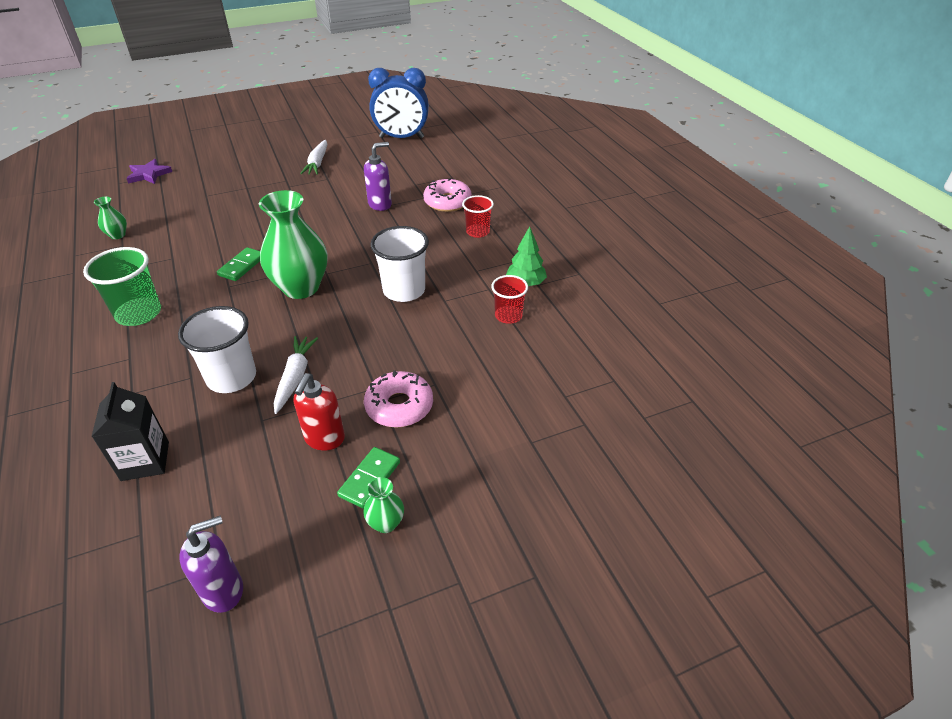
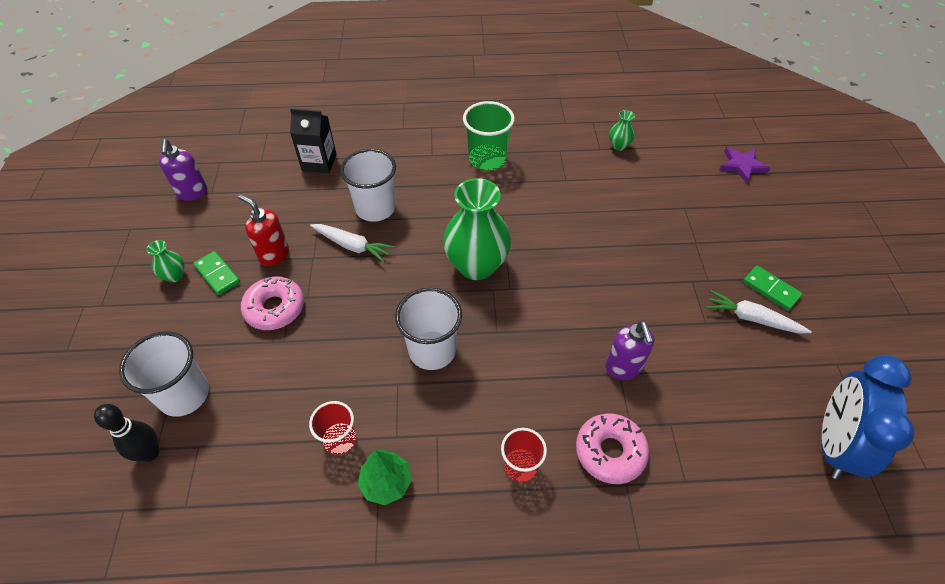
camera: 110 degrees right, 10 degrees up
green domino [217,247,260,281] -> green domino moved to [743,266,802,311]
none -> black bowling pin [94,404,159,462]
none -> white cup [119,331,209,417]

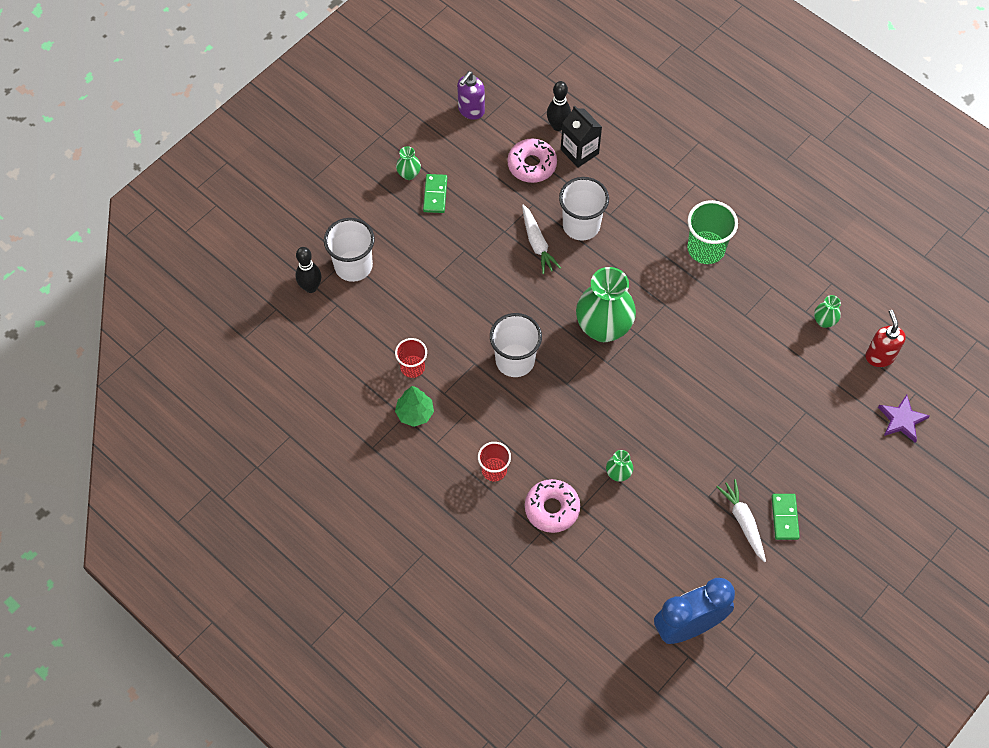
camera: 45 degrees right, 10 degrees up
red soap dispenser [238,194,289,266] -> red soap dispenser moved to [865,310,906,367]
pink donut [241,277,304,330] -> pink donut moved to [507,139,557,183]
purple soap dispenser [605,321,655,380] -> green vase [606,450,633,482]
none -> black bowling pin [547,81,571,131]

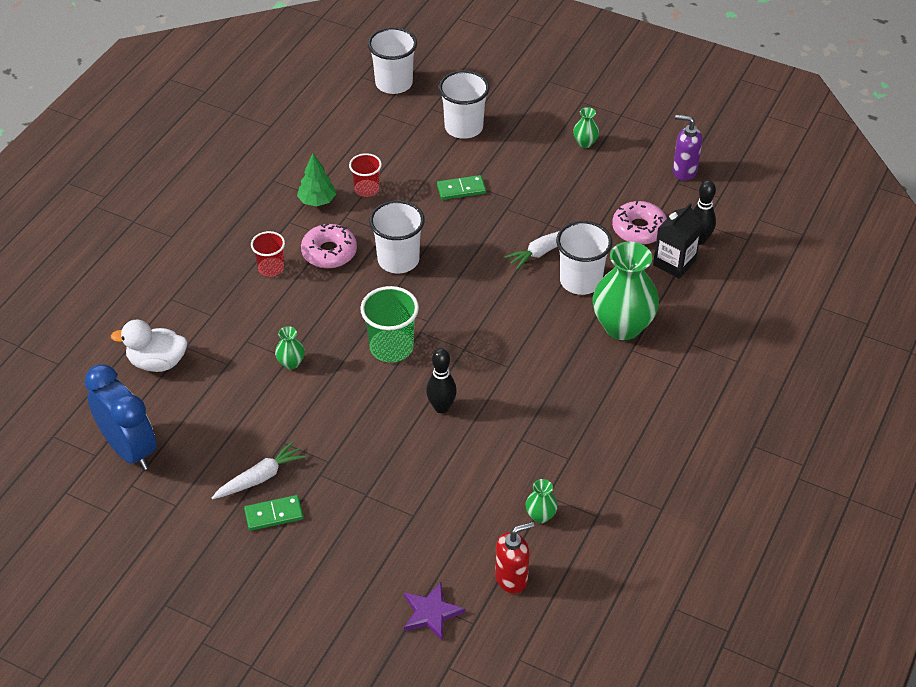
camera: 75 degrees right, 15 degrees down
black bowling pin [296,247,321,293] -> black bowling pin moved to [426,348,457,413]
green domino [423,174,447,213] -> green domino moved to [437,175,486,200]
pink donut [525,479,580,533] -> pink donut moved to [301,223,357,268]
green vase [576,267,636,342] -> green vase moved to [593,241,659,340]
green cup [687,200,738,264] -> green cup moved to [360,286,419,362]
none -> white duck [111,319,187,372]
none -> white cup [368,27,417,94]

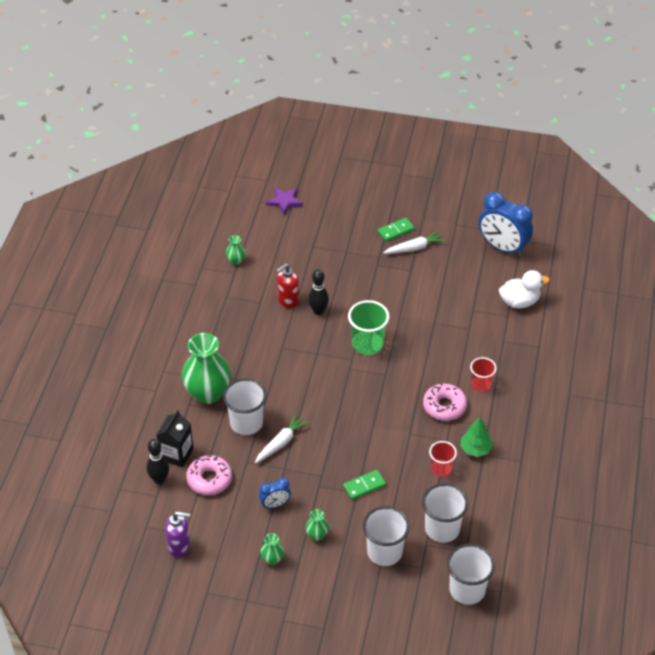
camera: 165 degrees right, 0 degrees up
white carrot [212,441,306,499] -> white carrot turned 150 degrees counterclockwise [383,231,445,254]
green vase [275,326,305,369] -> green vase moved to [305,509,329,541]
white cup [369,200,425,273] -> white cup moved to [422,483,468,543]
red soap dispenser [495,522,535,594] -> red soap dispenser moved to [276,264,299,308]
none -> blue clock [259,478,291,509]

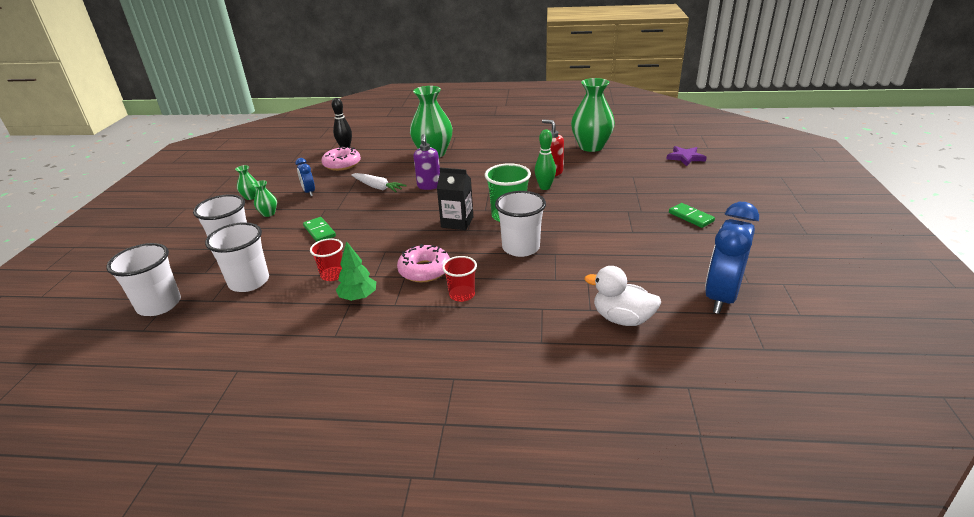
camera: 85 degrees right, 15 degrees down
black carton [156,410,193,467] -> black carton moved to [437,168,473,230]
purple soap dispenser [165,511,190,558] -> purple soap dispenser moved to [413,134,440,190]
white cup [223,379,267,435] -> white cup moved to [495,191,546,257]
green vase [226,235,246,265] -> green vase [571,78,615,152], size x2.26
black bowling pin [308,269,329,315] -> green bowling pin [535,130,556,190]
white carrot [383,231,445,254] -> none
white duck [499,270,550,309] -> white duck turned 135 degrees clockwise [584,266,661,326]

